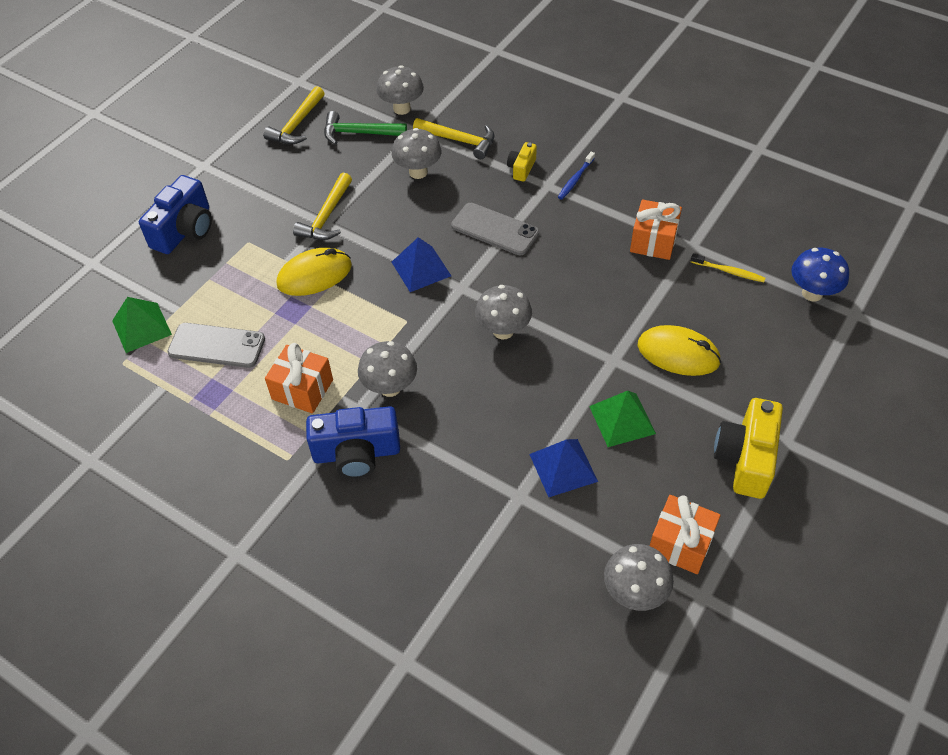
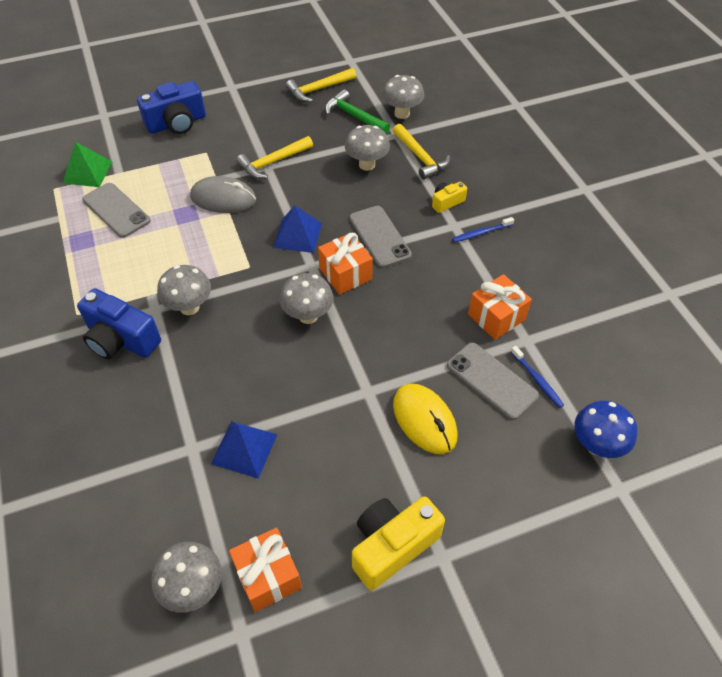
camera: 35 degrees right, 0 degrees up
orange gift [265,343,333,413] -> orange gift moved to [318,233,373,295]
yellow mouse [277,248,352,296] -> grey mouse [190,176,256,213]
green pyramid [589,391,656,447] -> none
yellow toothbrush [691,254,765,282] -> blue toothbrush [511,346,564,408]
none -> grey phone [447,343,539,420]

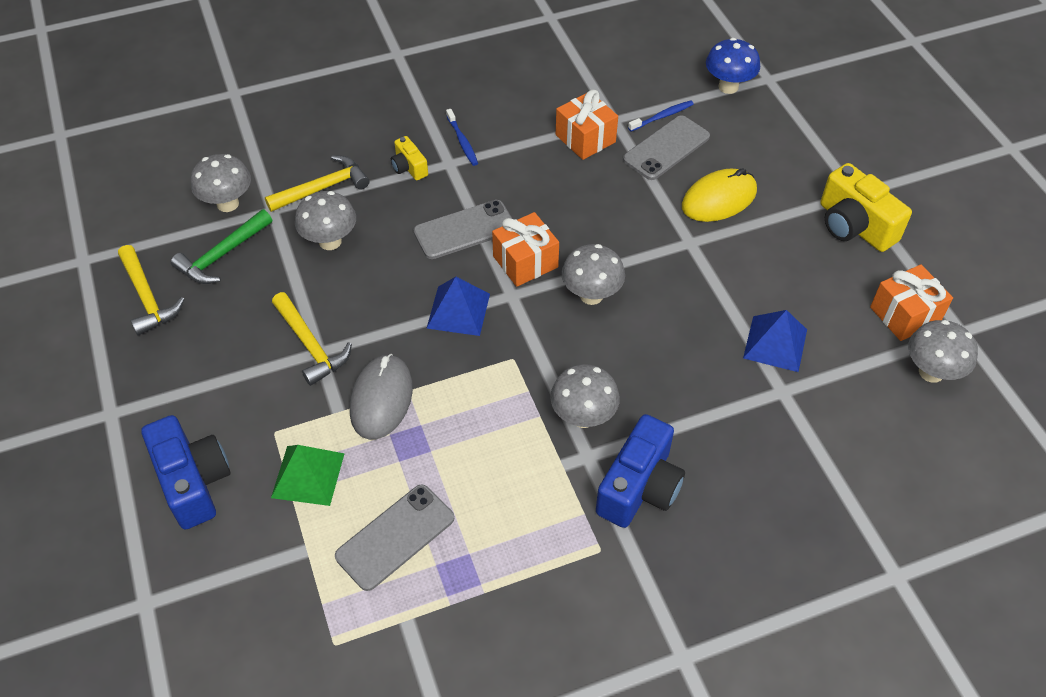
camera: 90 degrees left, 0 degrees up
green pyramid [63,142,112,187] -> green pyramid moved to [271,445,345,506]

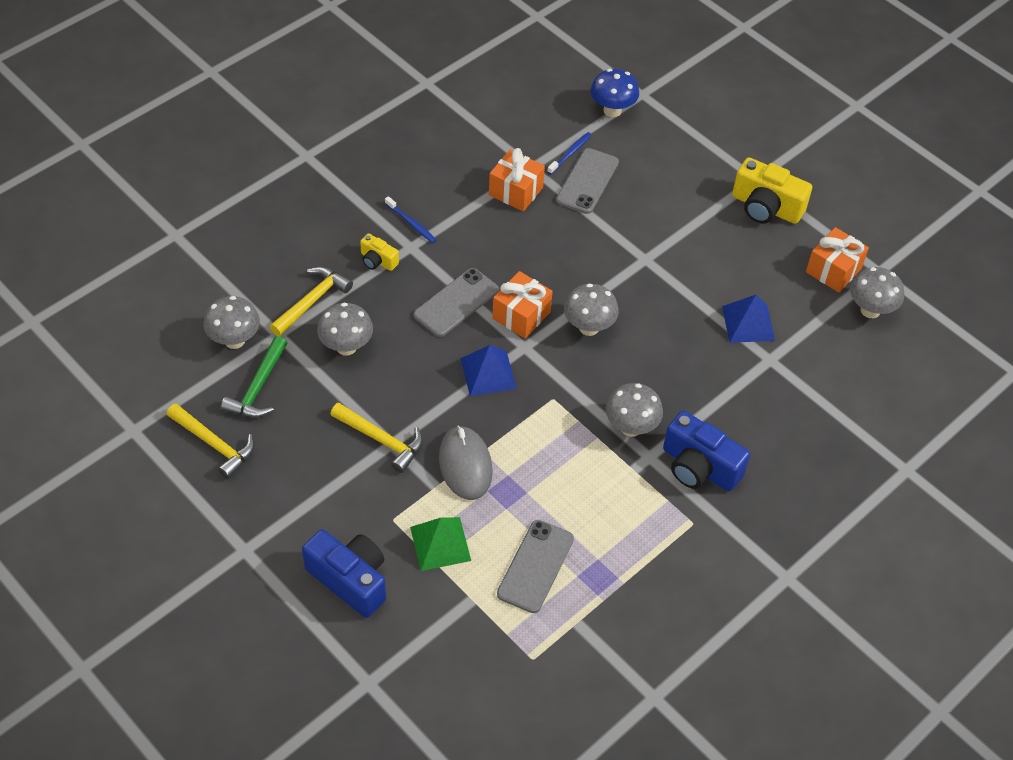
camera: 25 degrees left, 0 degrees up
blue camera [596,414,685,528] -> blue camera turned 120 degrees clockwise [663,411,750,491]
yellow mouse [682,168,757,222] -> none

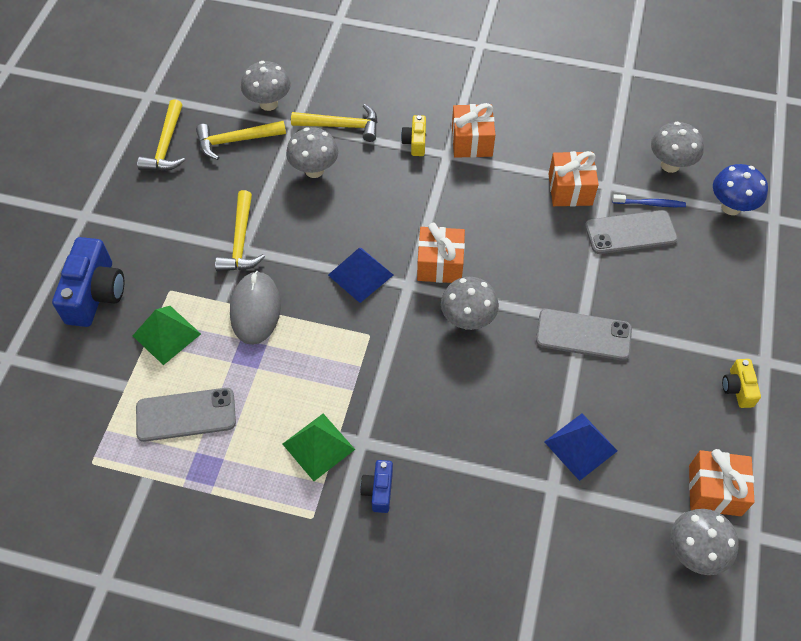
camera: 60 degrees right, 5 degrees up
green hammer [221,336,287,418] -> yellow hammer [196,121,286,160]
blue toothbrush [385,196,437,243] -> orange gift [452,103,495,158]
grey phone [414,268,499,337] -> grey phone moved to [536,309,632,361]
grey mouse [439,425,493,500] -> grey mouse turned 45 degrees counterclockwise [230,271,281,345]
grey mushroom [606,383,663,437] -> grey mushroom moved to [651,122,704,173]
blue camera [663,411,750,491] -> blue camera [360,460,393,513], size x0.52
yellow camera [732,157,812,224] -> yellow camera [722,359,761,408], size x0.52
none -> green pyramid [283,413,355,481]

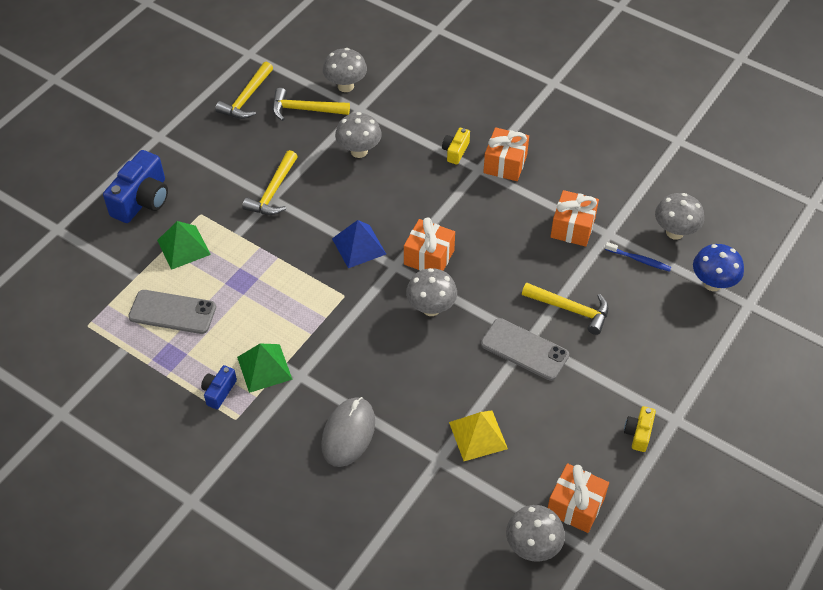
camera: 20 degrees right, 5 degrees down
grey mouse [230,271,281,345] -> grey mouse moved to [321,397,375,467]
yellow hammer [291,104,378,142] -> yellow hammer moved to [522,282,609,335]
blue camera [360,460,393,513] -> blue camera moved to [201,365,237,409]
blue pyramid [544,414,618,481] -> yellow pyramid [449,410,508,461]
grey phone [585,210,678,254] -> none

